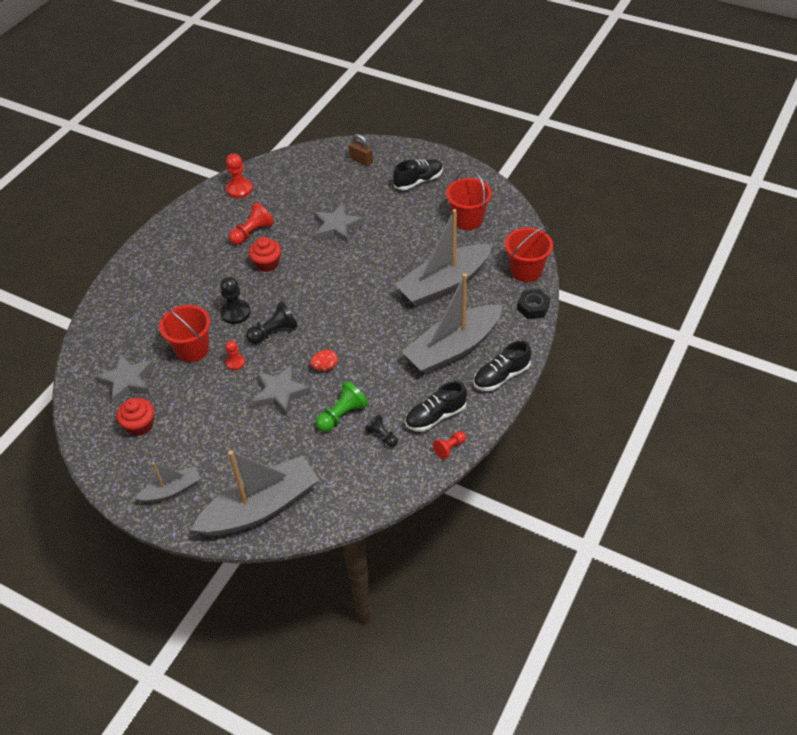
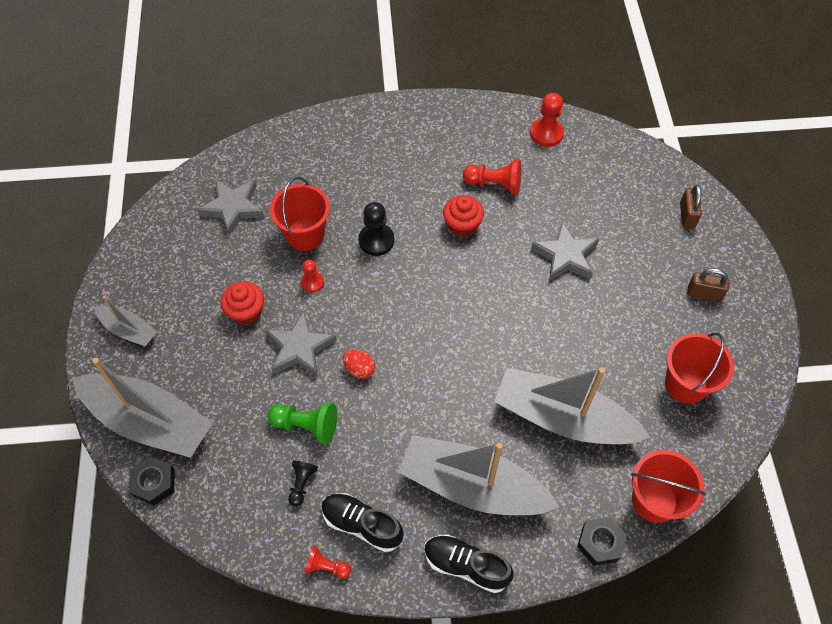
camera: 55 degrees right, 10 degrees up
red cupcake [116,398,154,436] -> red cupcake moved to [220,281,264,325]
black pawn [246,301,298,344] -> none
black shoe [393,159,443,190] -> brown padlock [687,268,730,302]
none -> black nut [129,456,174,506]

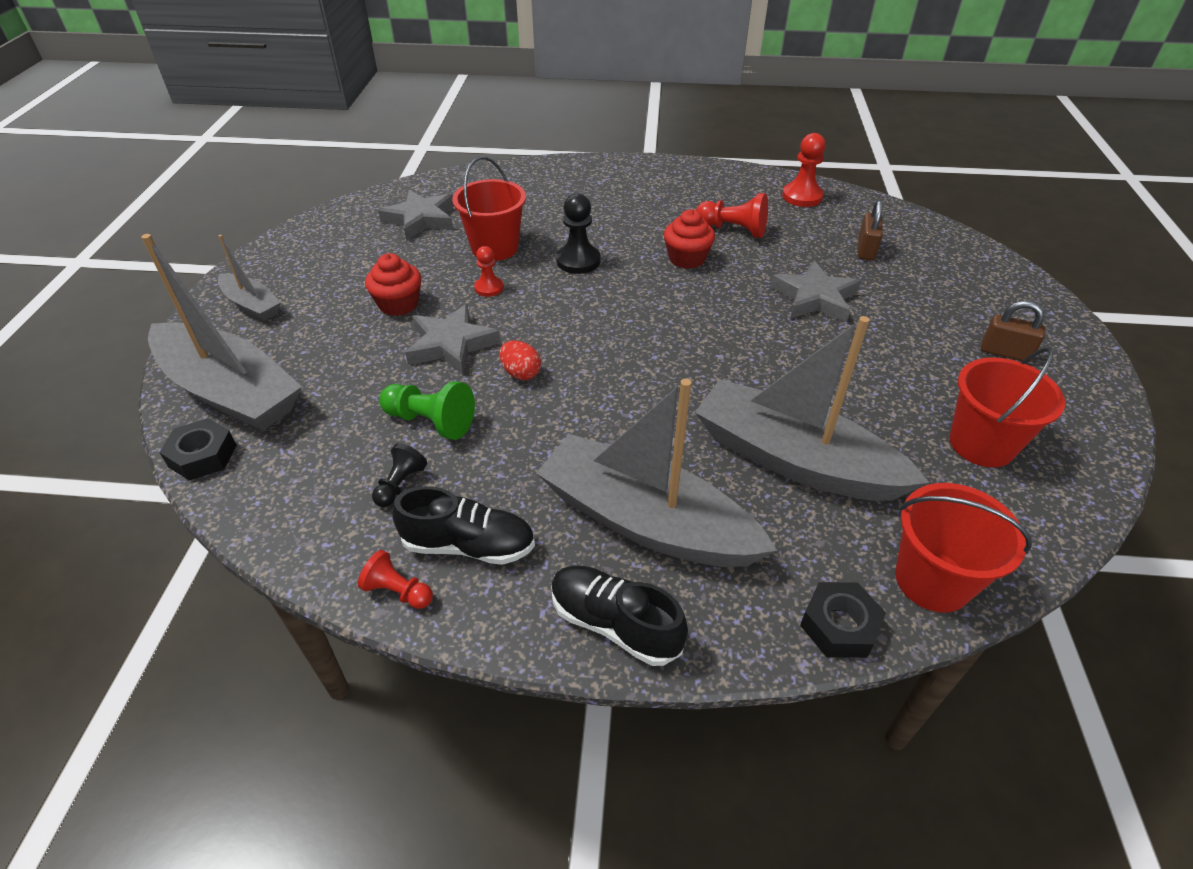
camera: 10 degrees right, 15 degrees down
black shoe [321,493,404,552] -> black shoe turned 150 degrees clockwise [393,486,535,565]
brown padlock [680,185,702,228] -> brown padlock moved to [858,200,883,260]

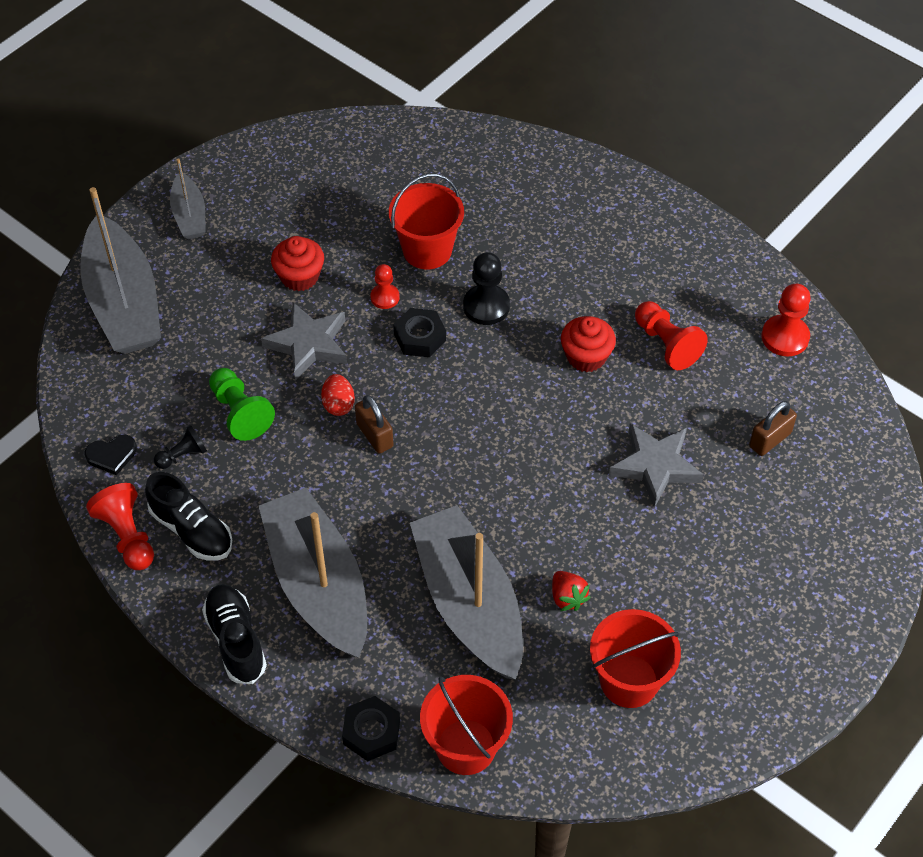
camera: 35 degrees right, 10 degrees up
black nut [159,418,237,481] -> black nut moved to [393,308,446,357]
red pawn [358,550,433,609] -> red pawn [86,483,154,570], size x1.60
grey star [378,190,454,241] -> none
brown padlock [981,301,1045,362] -> brown padlock moved to [355,395,394,454]
none -> black heart [85,435,137,475]
none -> red strawberry [552,571,591,611]

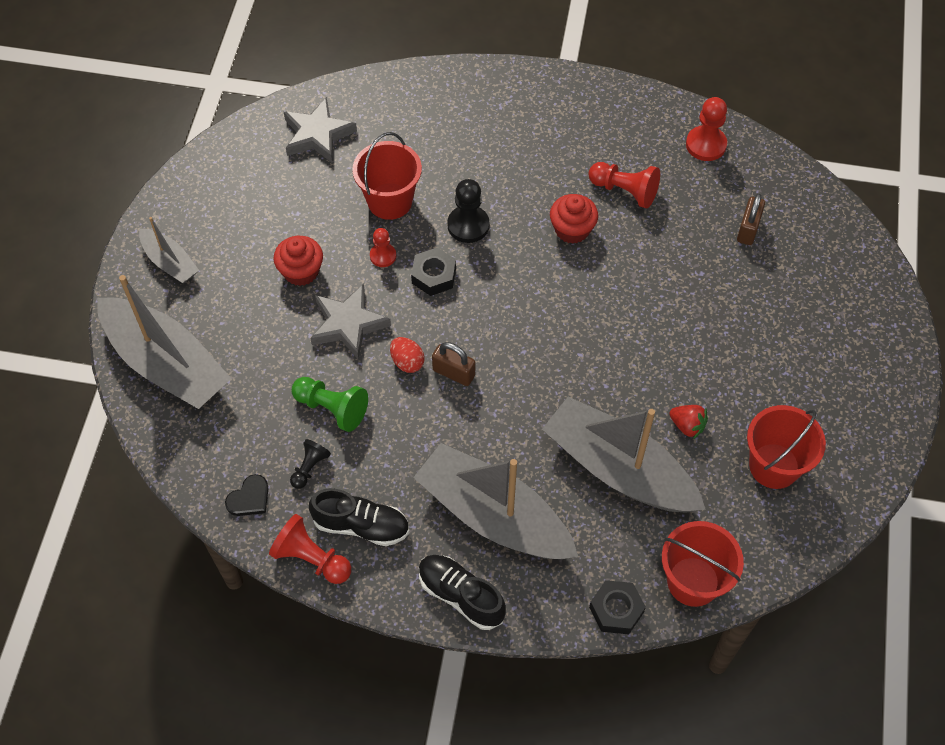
camera: 30 degrees left, 5 degrees up
grey star [609,424,704,508] -> grey star moved to [284,97,357,163]

